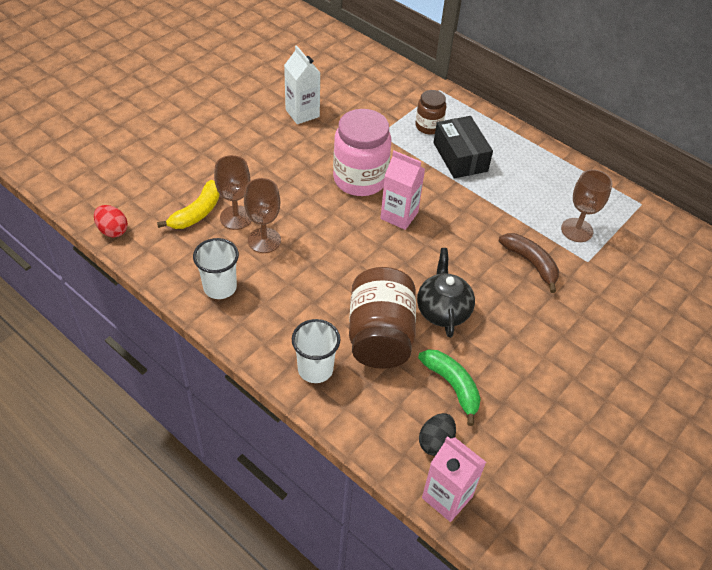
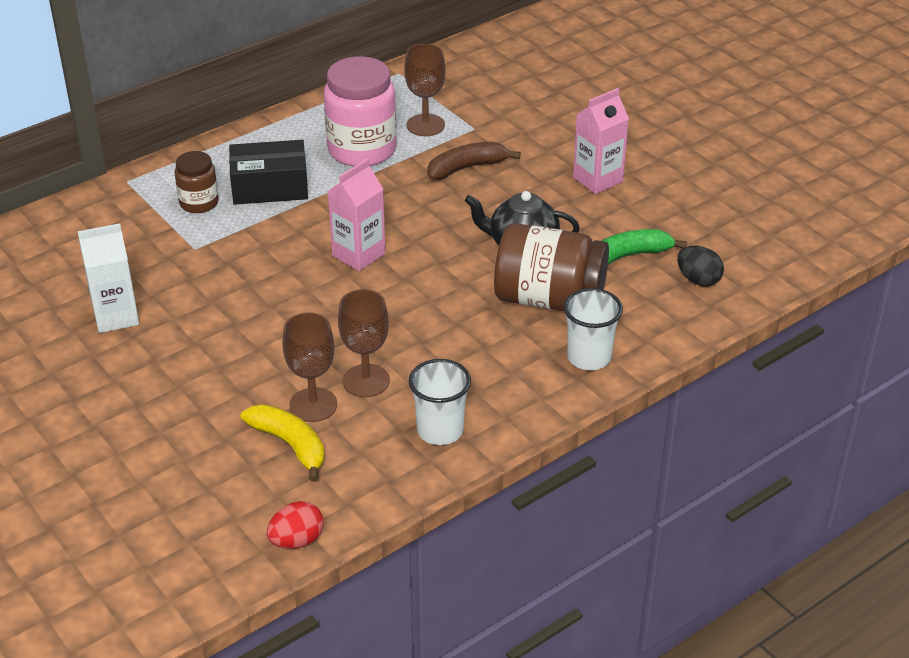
camera: 75 degrees left, 10 degrees down
pink jar [333,109,391,196] -> pink jar moved to [324,56,397,167]
pink carton [422,436,486,522] -> pink carton moved to [573,88,629,194]

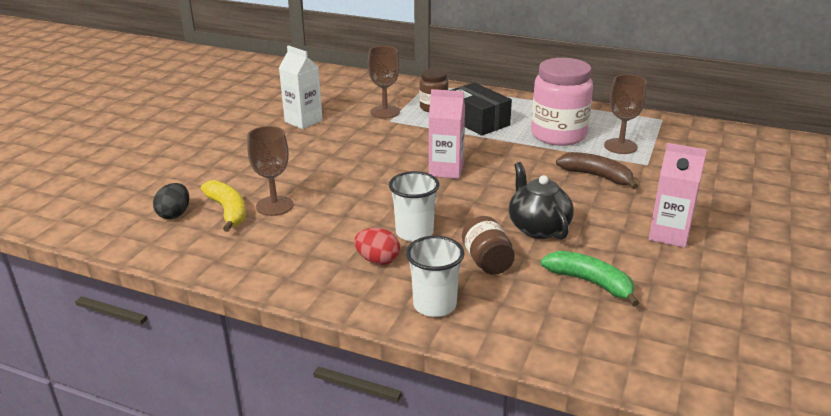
camera: 60 degrees right, 10 degrees down
yellow banana [241,404,325,482] -> yellow banana turned 45 degrees counterclockwise [201,180,246,232]
red egg [267,501,324,549] -> red egg moved to [354,228,400,265]
brown goblet [338,289,390,397] -> brown goblet moved to [368,46,400,119]
white cup [409,359,471,445] -> white cup moved to [389,171,439,242]
brown jar [494,223,609,311] -> brown jar [462,216,515,275], size x0.55
black egg [677,246,724,287] -> black egg moved to [153,183,189,219]

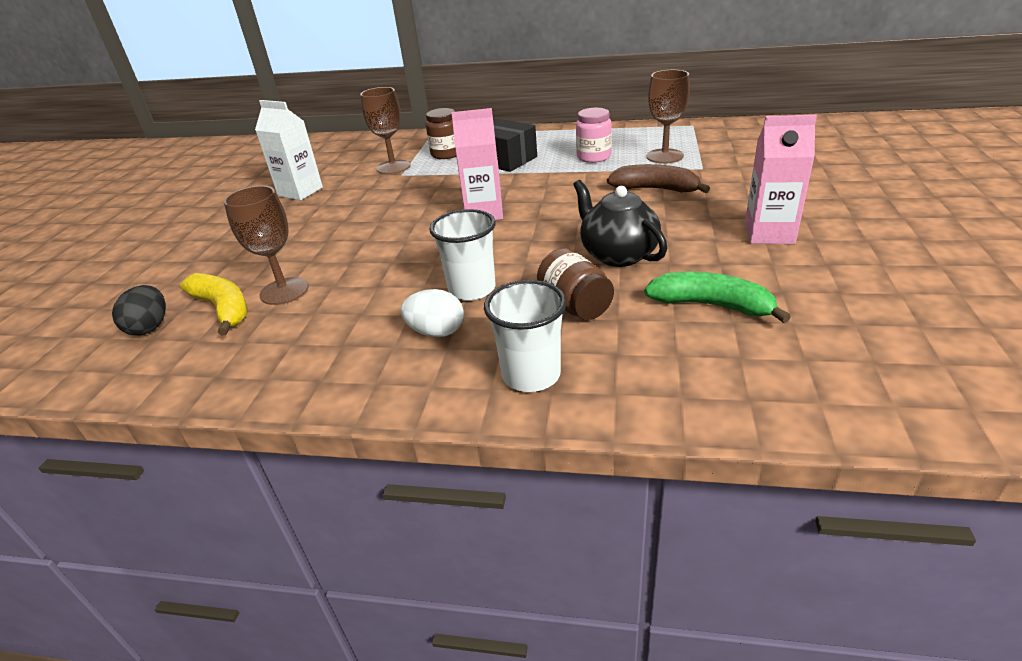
camera: 10 degrees left, 5 degrees up
red egg [354,228,400,265] -> white egg [400,289,464,337]
pink jar [531,58,593,146] -> pink jar [576,108,612,163], size x0.55

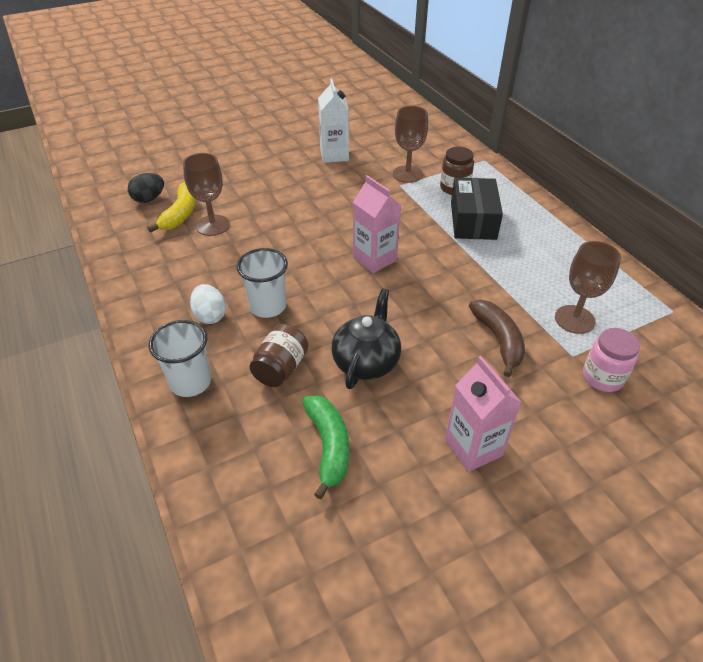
camera: 50 degrees right, 10 degrees up
pink jar [576,108,612,163] -> pink jar moved to [583,328,640,392]

